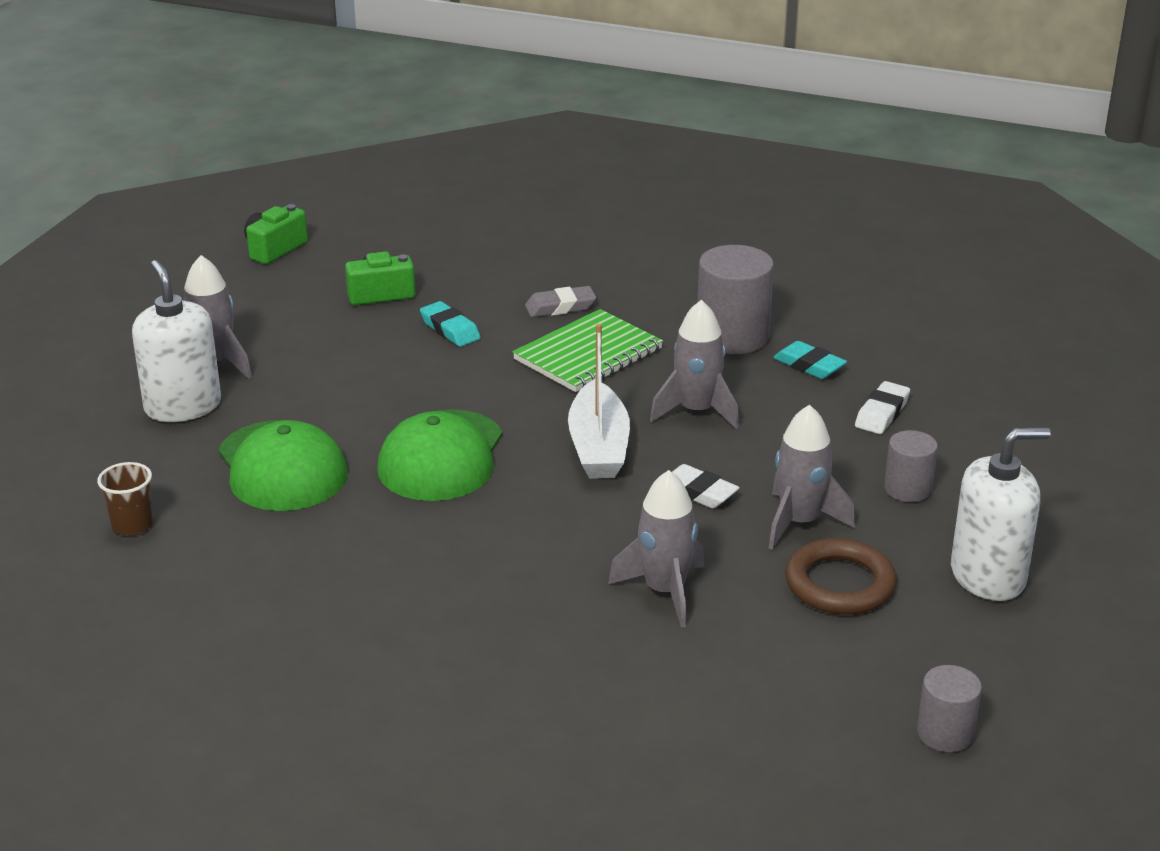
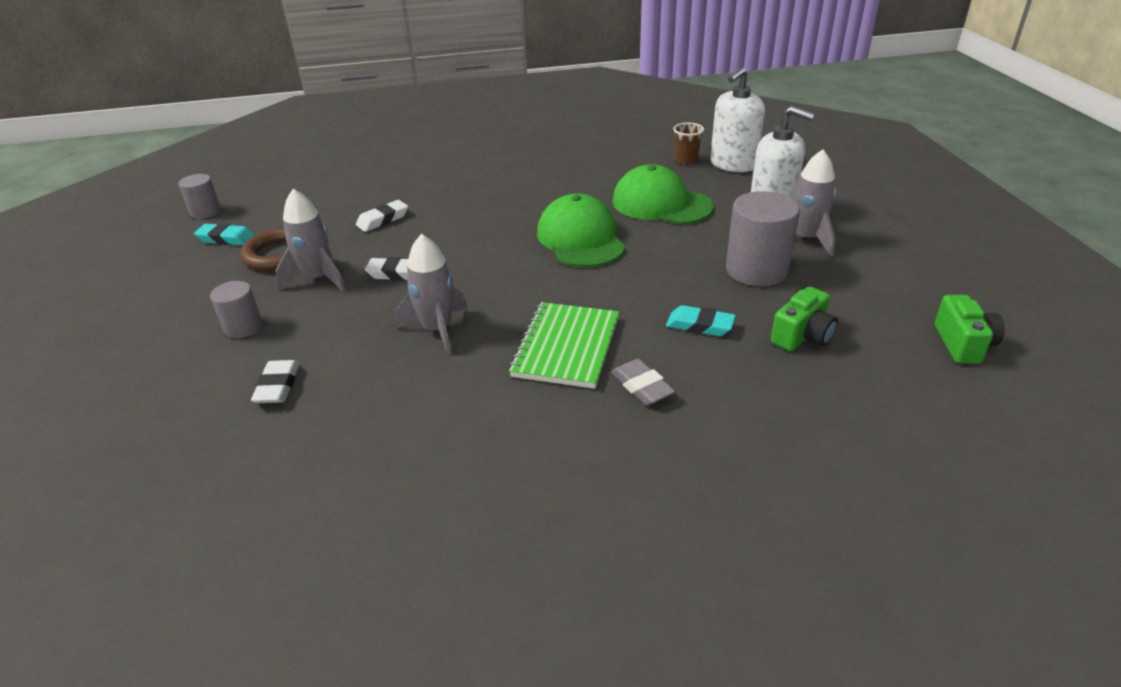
camera: 150 degrees right, 5 degrees up
grey eraser [525,286,596,317] -> grey eraser turned 75 degrees counterclockwise [611,359,676,406]
white boat [568,324,630,479] -> none
grey rocket [608,470,705,628] -> white eraser [356,200,408,232]
grey cylinder [697,245,774,354] -> grey cylinder moved to [726,191,800,286]
turquoise eraser [773,341,847,379] -> turquoise eraser moved to [194,223,255,245]
white soap dispenser [951,427,1051,601] -> white soap dispenser moved to [710,67,765,172]

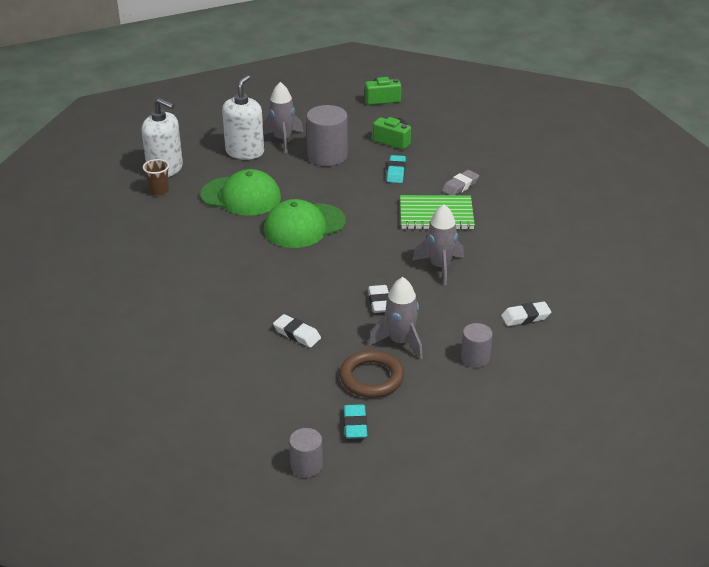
camera: 105 degrees left, 0 degrees up
green cap [612,164,714,225] -> green cap turned 90 degrees counterclockwise [201,169,281,216]

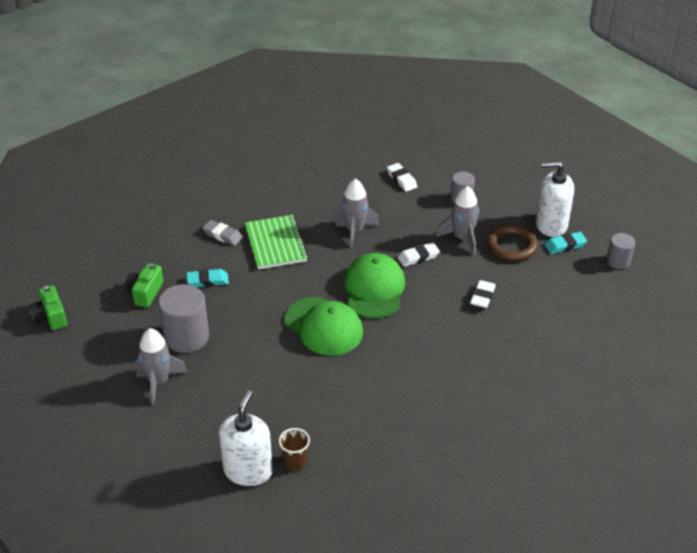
camera: 105 degrees left, 5 degrees up
green cap [201,169,281,216] -> green cap moved to [345,253,405,319]
white soap dispenser [222,75,264,160] -> white soap dispenser moved to [536,161,574,237]

